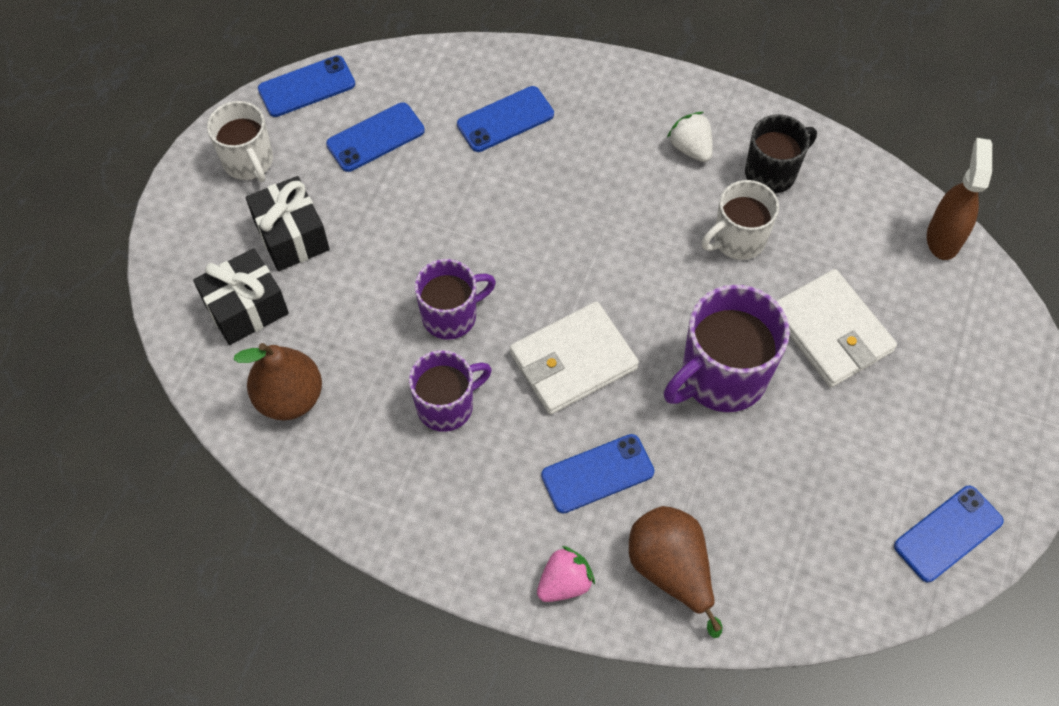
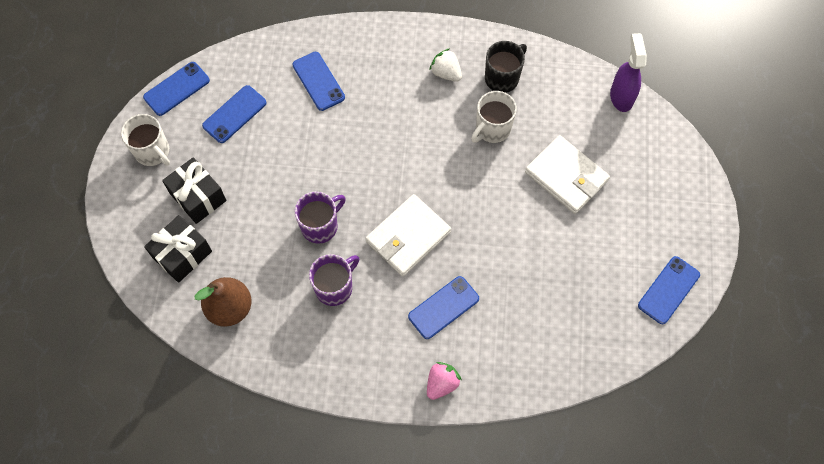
camera: 15 degrees left, 5 degrees up
blue phone [457,86,554,152] -> blue phone turned 75 degrees counterclockwise [292,52,345,111]
brown pear [629,506,723,638] -> none
purple mug [664,284,790,412] -> none
brown spray bottle [927,138,992,260] -> purple spray bottle [610,33,647,112]

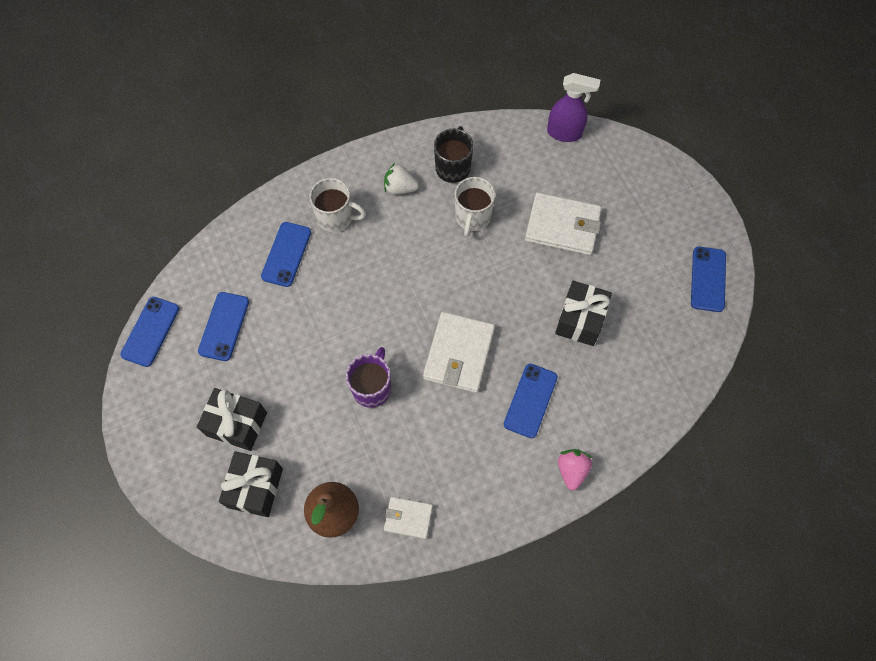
camera: 30 degrees left, 0 degrees up
white mug [121,114,170,166] -> white mug moved to [309,178,366,232]
blue phone [292,52,345,111] -> blue phone turned 75 degrees clockwise [261,222,311,287]
purple mug [309,254,359,306] -> none
purple spray bottle [610,33,647,112] -> purple spray bottle turned 135 degrees clockwise [547,73,600,142]
none -> white wallet [384,497,433,539]
none -> black gift [555,281,612,346]

